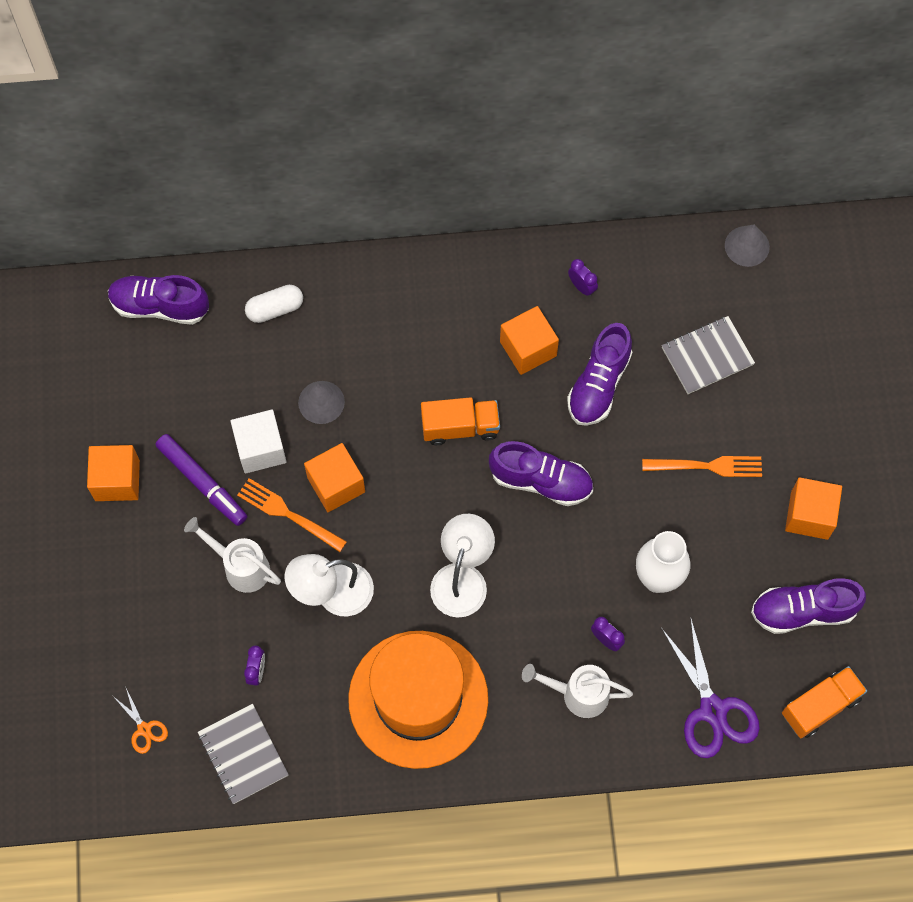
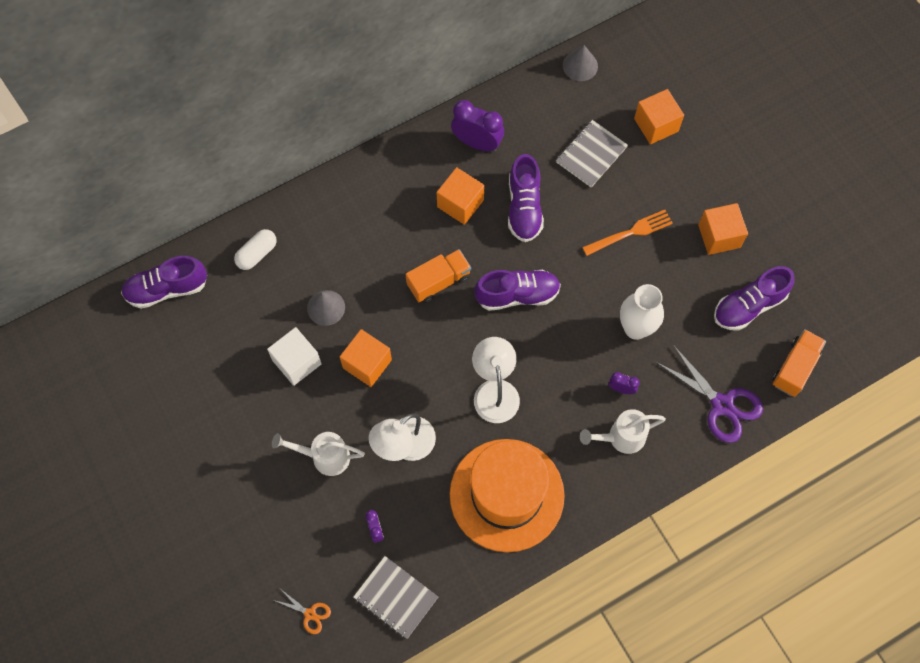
camera: 25 degrees left, 0 degrees up
orange cube [87,445,140,501] -> orange cube moved to [634,89,684,144]
purple marker [156,434,247,526] -> none
orange fork [237,478,347,552] -> none
purple clock [568,259,598,297] -> purple clock [451,100,504,152], size x1.94

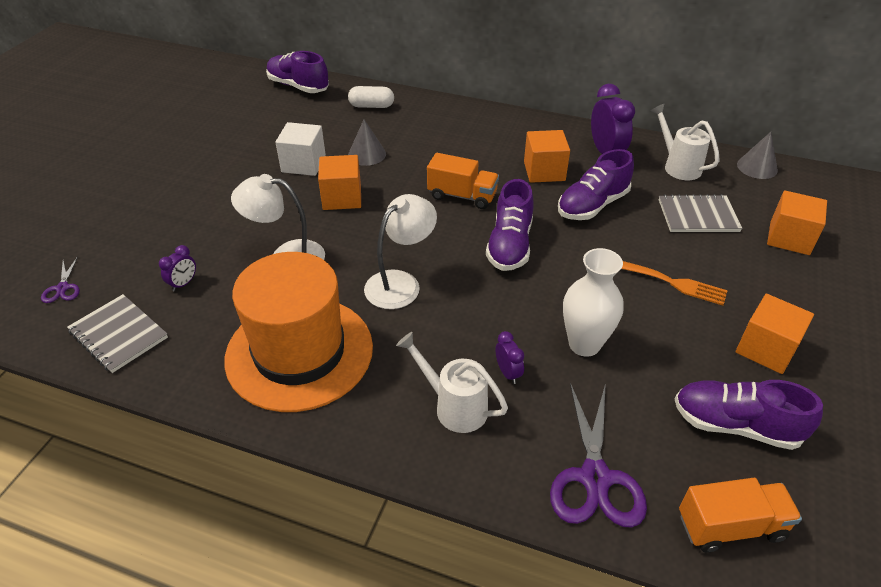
camera: 50 degrees right, 25 degrees down
white watering can [272,432,365,476] -> white watering can moved to [651,103,720,180]
orange scissors [274,590,331,634] -> purple scissors [41,256,80,303]
grey notebook [353,556,438,639] -> grey notebook turned 45 degrees counterclockwise [67,294,168,373]
purple shoe [474,270,561,311] -> purple shoe turned 60 degrees clockwise [486,179,534,271]

